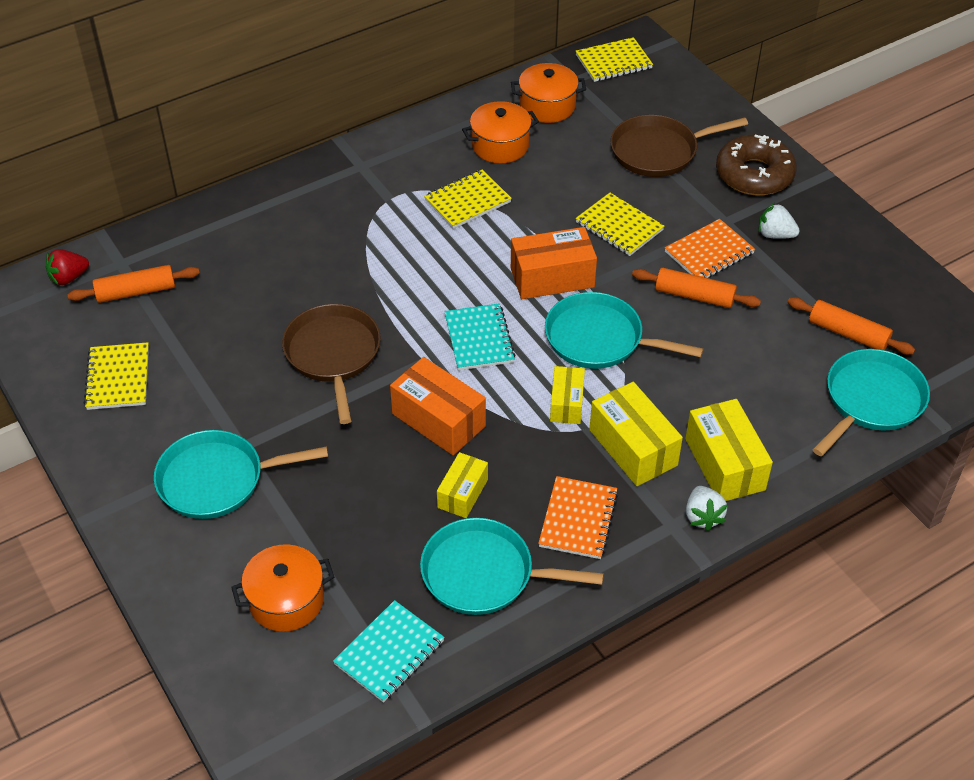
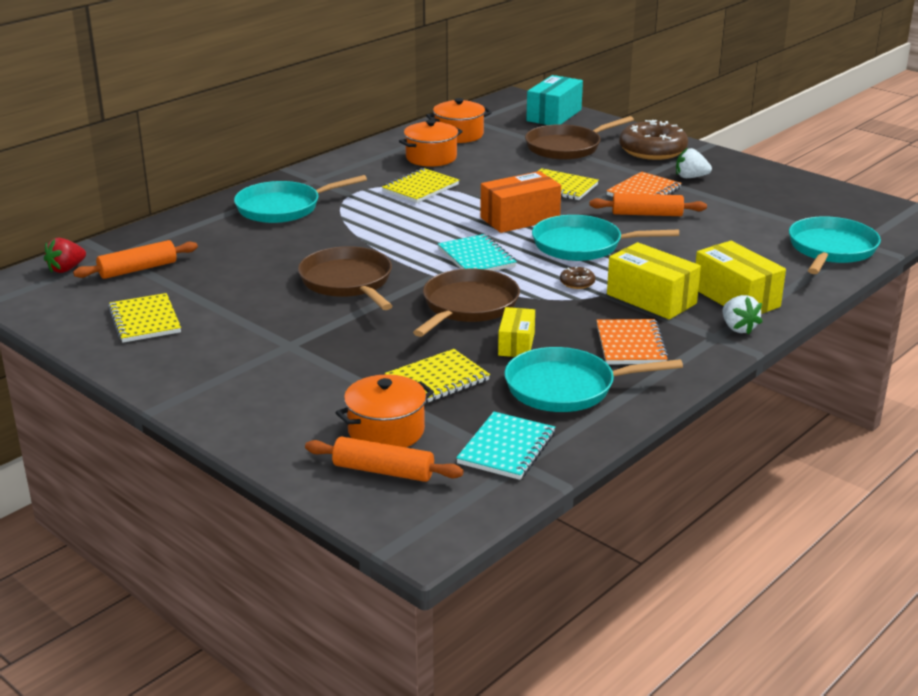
camera: 15 degrees left, 20 degrees down
turquoise pan [154,430,328,519] -> turquoise pan moved to [234,175,367,223]
orange box [390,357,486,455] -> brown pan [413,269,520,337]
yellow box [550,366,585,424] -> brown donut [560,267,595,289]
yellow notebook [576,37,653,82] -> yellow notebook moved to [385,349,490,404]
orange rolling pin [788,297,915,355] -> orange rolling pin moved to [305,436,464,482]
none -> turquoise box [526,75,583,125]

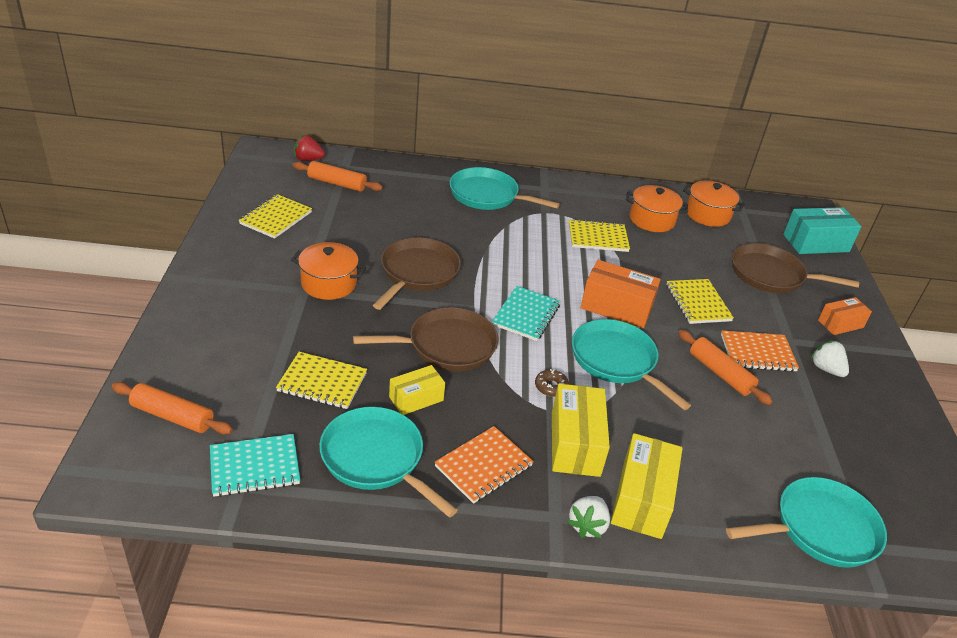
camera: 45 degrees right, 10 degrees up
orange rolling pin [305,436,464,482] -> orange rolling pin turned 45 degrees counterclockwise [112,382,233,435]
orange pot [335,374,434,447] -> orange pot moved to [291,242,366,300]
brown donut [619,120,688,160] -> orange box [818,297,872,335]

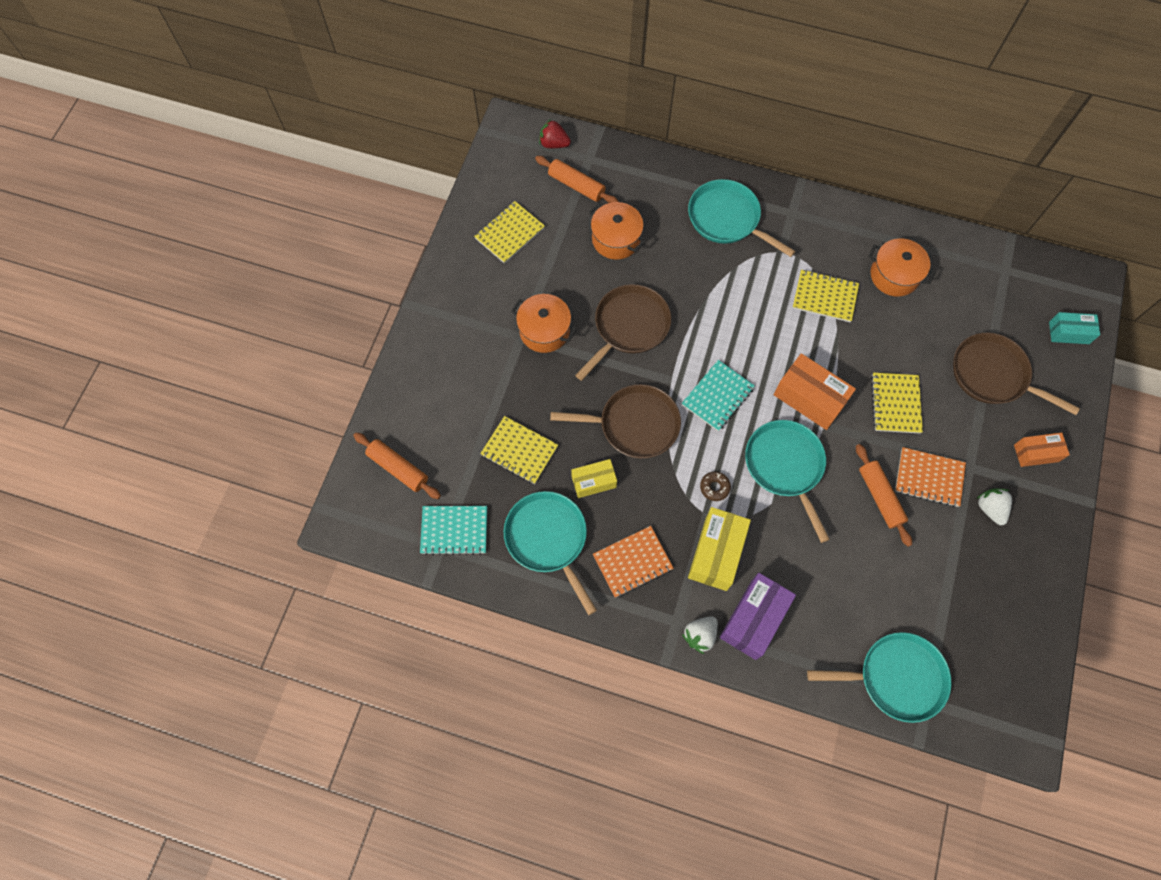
camera: 20 degrees right, 30 degrees up
yellow box [611,433,683,539] -> purple box [720,573,796,660]
orange pot [683,181,745,227] -> orange pot moved to [589,202,645,260]
turquoise box [783,207,862,254] -> turquoise box [1049,312,1100,344], size x0.61

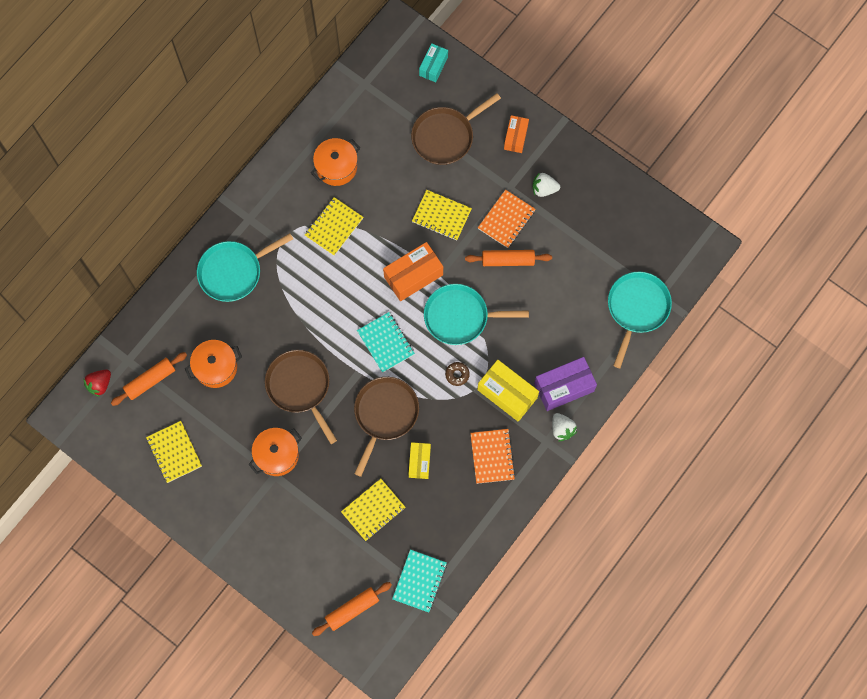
camera: 70 degrees left, 5 degrees up
turquoise pan [504,491,597,615] -> none
purple box [720,573,796,660] -> purple box turned 75 degrees counterclockwise [534,357,597,411]

